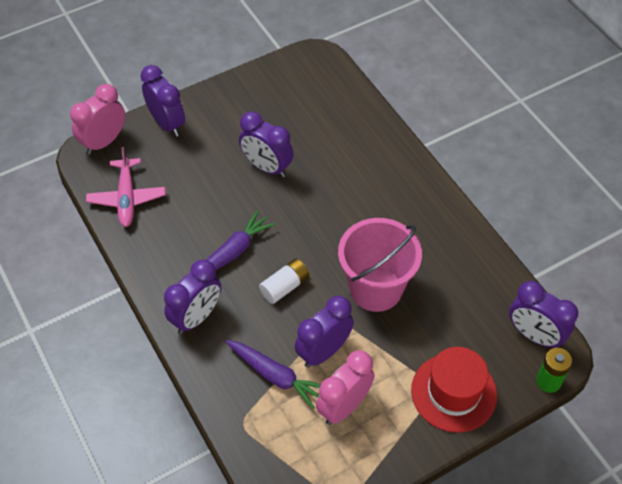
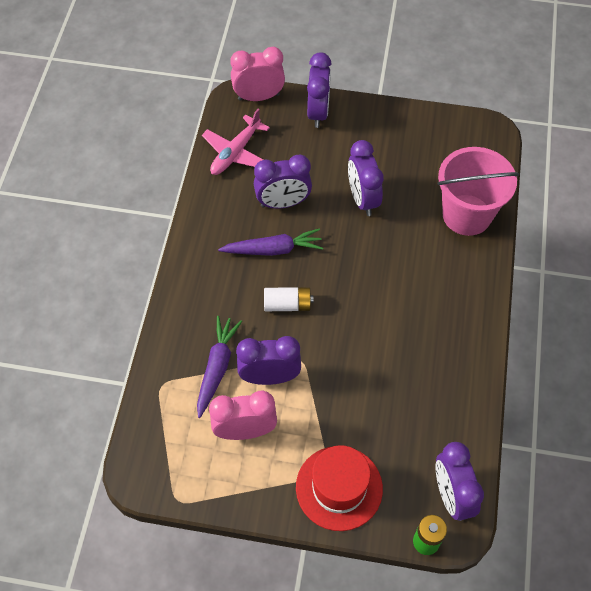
camera: 40 degrees right, 5 degrees up
purple clock [164,260,221,334] -> purple clock moved to [254,155,312,209]
purple carrot [226,340,320,409] -> purple carrot turned 150 degrees counterclockwise [197,316,242,418]
pink bucket [338,218,422,312] -> pink bucket moved to [438,147,519,236]

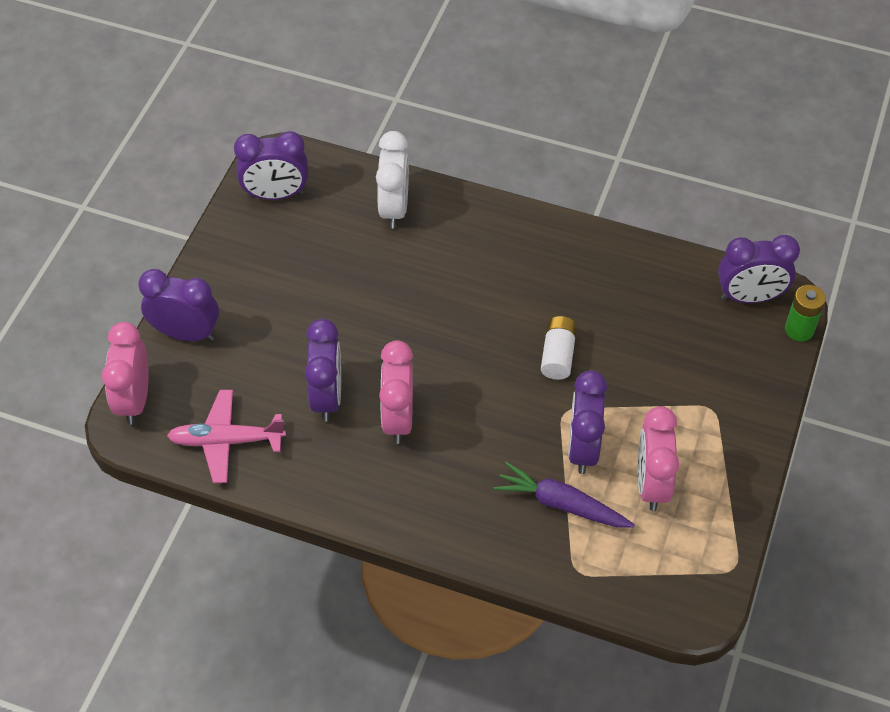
camera: 80 degrees left, 5 degrees down
pink plane [202,109,270,175] -> pink plane turned 135 degrees clockwise [167,390,286,483]
purple carrot [218,228,323,256] -> pink clock [379,340,413,444]
white battery [264,287,314,311] -> white battery moved to [541,316,577,380]
red hat [296,445,383,531] -> none
purple clock [348,140,384,216] -> purple clock moved to [234,131,308,200]
pink bucket [438,147,519,236] -> white clock [376,131,409,229]

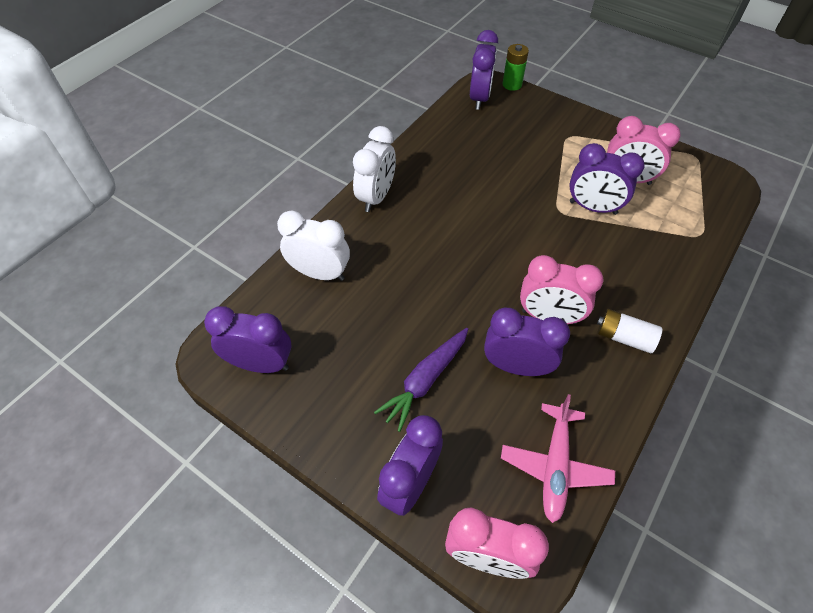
camera: 75 degrees left, 0 degrees up
purple clock [234,131,308,200] -> purple clock turned 90 degrees counterclockwise [204,306,292,373]
purple carrot [494,462,635,528] -> purple carrot moved to [374,328,468,432]
white battery [541,316,577,380] -> white battery moved to [597,309,662,353]
none -> white clock [353,126,396,212]

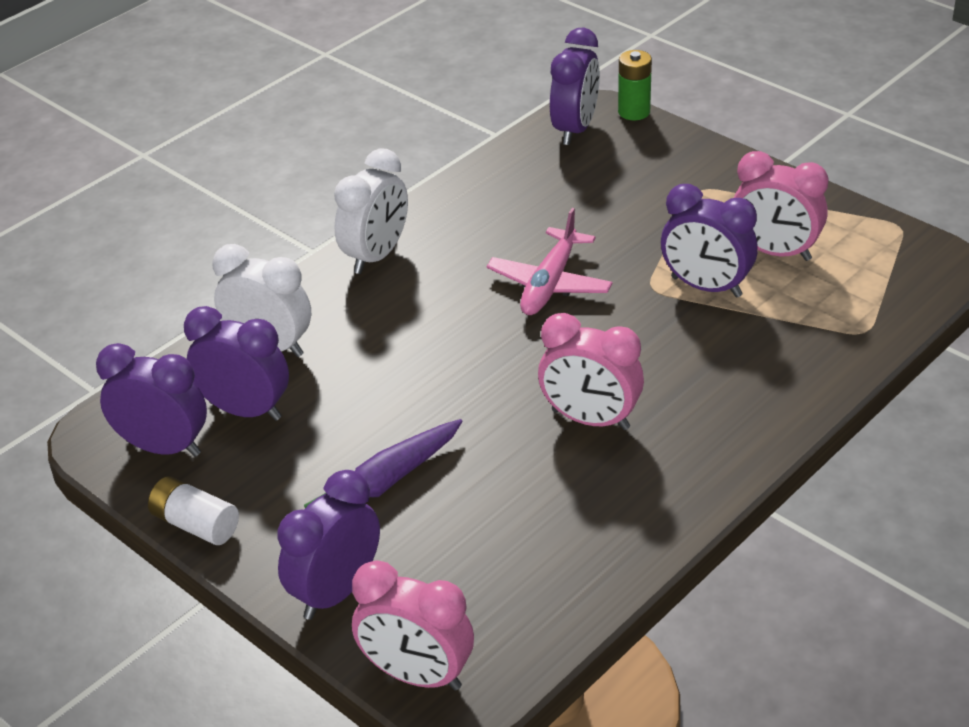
camera: 10 degrees right, 15 degrees down
purple clock [484,308,570,376] -> purple clock moved to [184,306,289,421]
pink plane [501,394,615,523] -> pink plane moved to [487,208,612,315]
white battery [597,309,662,353] -> white battery moved to [148,476,239,545]

